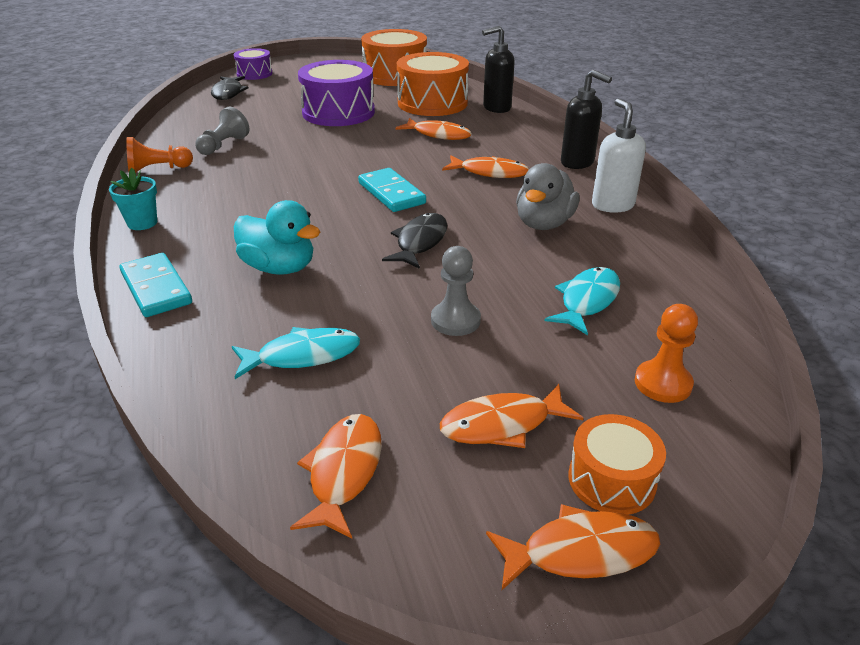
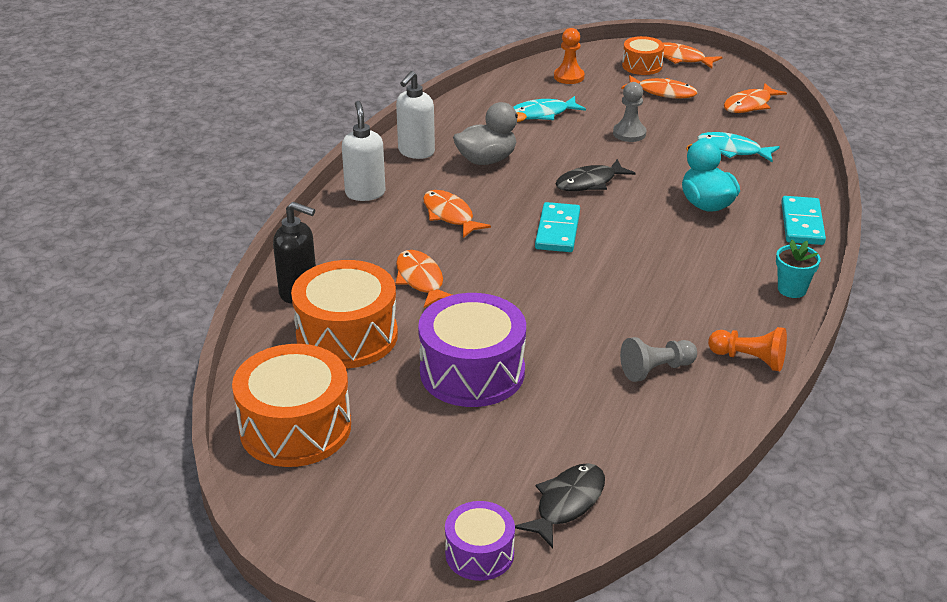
camera: 140 degrees left, 0 degrees up
black soap dispenser [561,70,612,169] -> white soap dispenser [342,101,385,201]

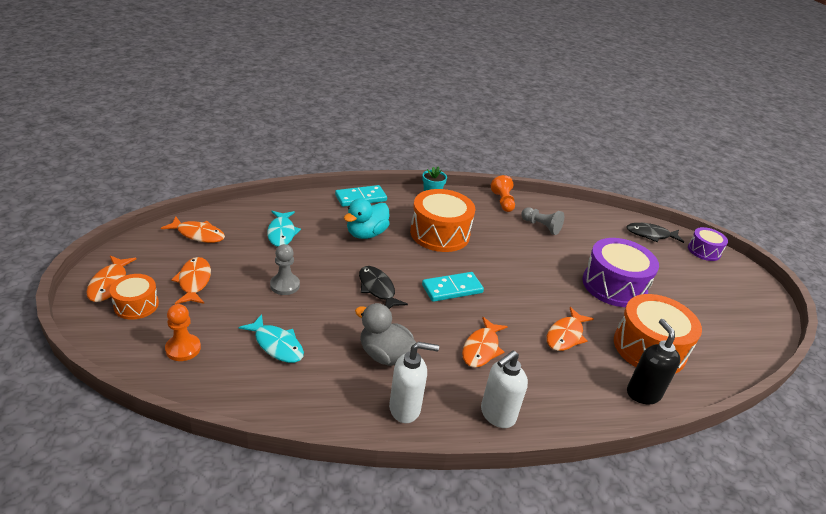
camera: 125 degrees left, 0 degrees up
orange drum [232,344,351,467] -> orange drum moved to [410,189,475,252]
black fish [555,159,636,191] -> black fish turned 150 degrees counterclockwise [359,266,408,309]

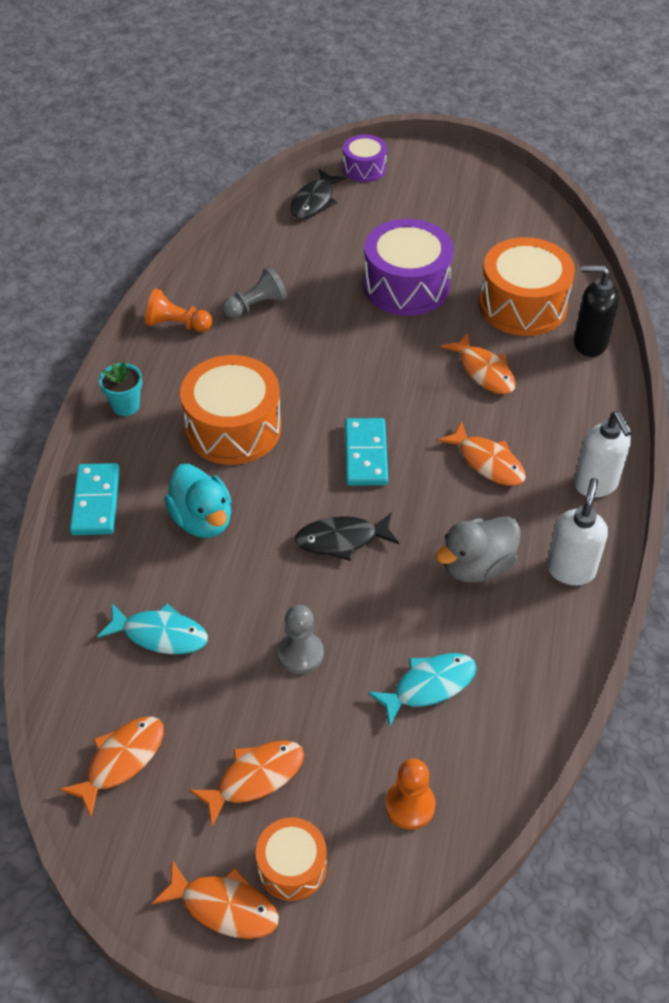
camera: 65 degrees left, 15 degrees up
orange fish [171,257,211,304] -> orange fish turned 135 degrees clockwise [189,741,304,826]

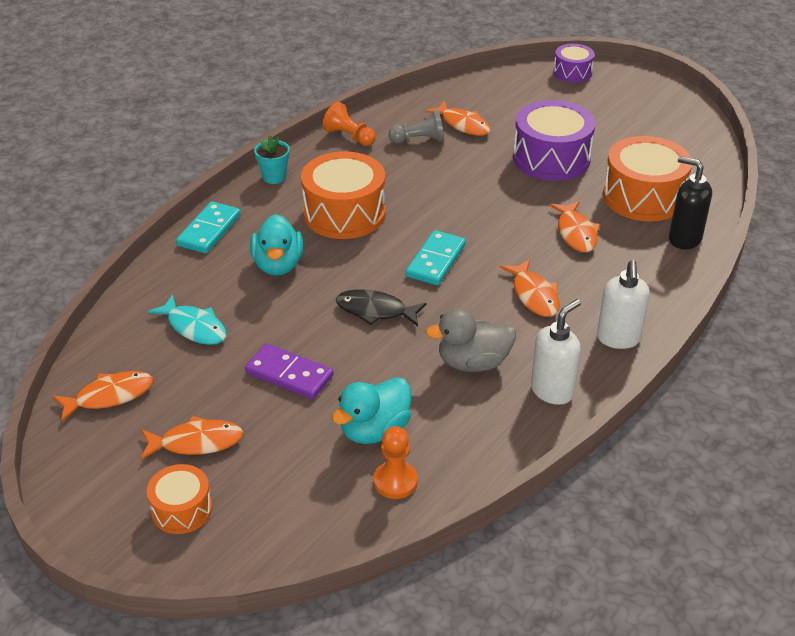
camera: 25 degrees right, 10 degrees down
orange fish [152,860,279,939] -> orange fish moved to [425,101,491,136]
grey pawn [278,605,324,674] -> purple domino [245,343,334,399]
black fish [290,169,346,219] -> none
turquoise fish [368,653,477,727] -> turquoise duck [332,377,411,444]
orange pawn [385,759,436,830] -> orange pawn moved to [373,426,418,499]

